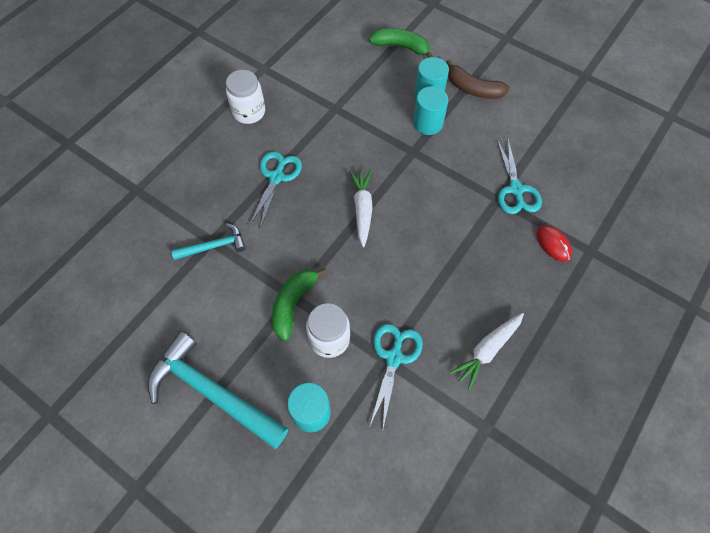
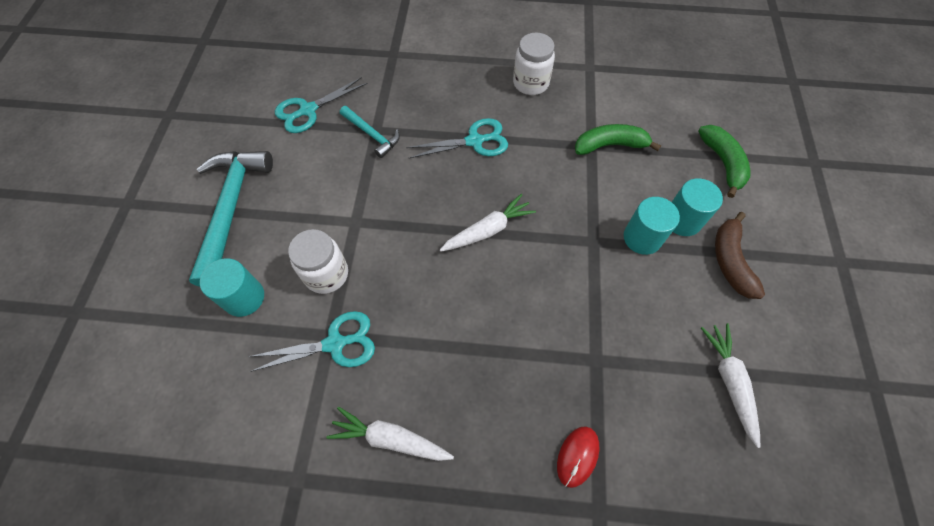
camera: 60 degrees right, 0 degrees up
green banana [272,268,327,341] -> green banana moved to [575,124,661,155]
turquoise scissors [497,139,542,214] -> turquoise scissors moved to [275,77,368,133]
none -> white carrot [701,323,761,448]

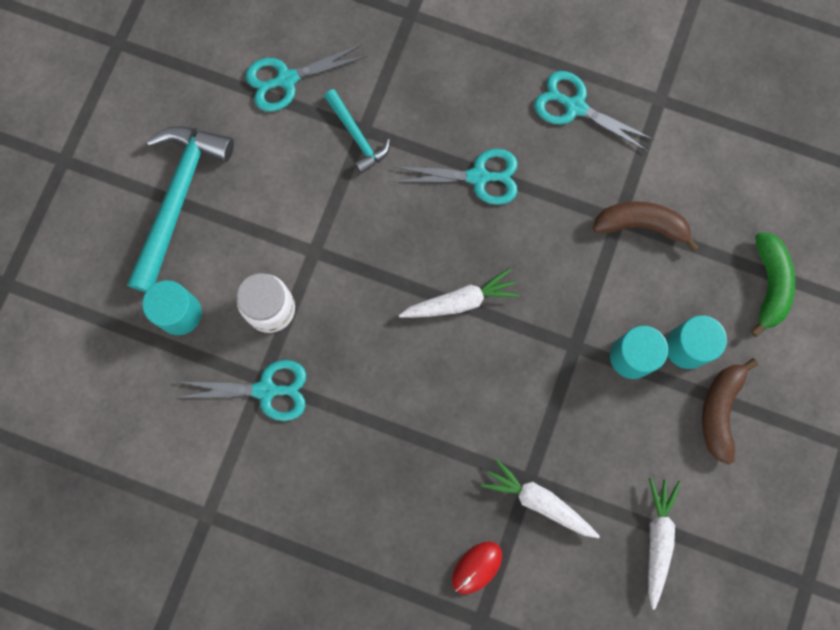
camera: 15 degrees right, 15 degrees up
white carrot [327,407,454,461] -> white carrot moved to [481,458,600,538]
white jar [513,33,555,95] -> turquoise scissors [534,71,654,152]
green banana [575,124,661,155] -> brown banana [593,201,699,252]

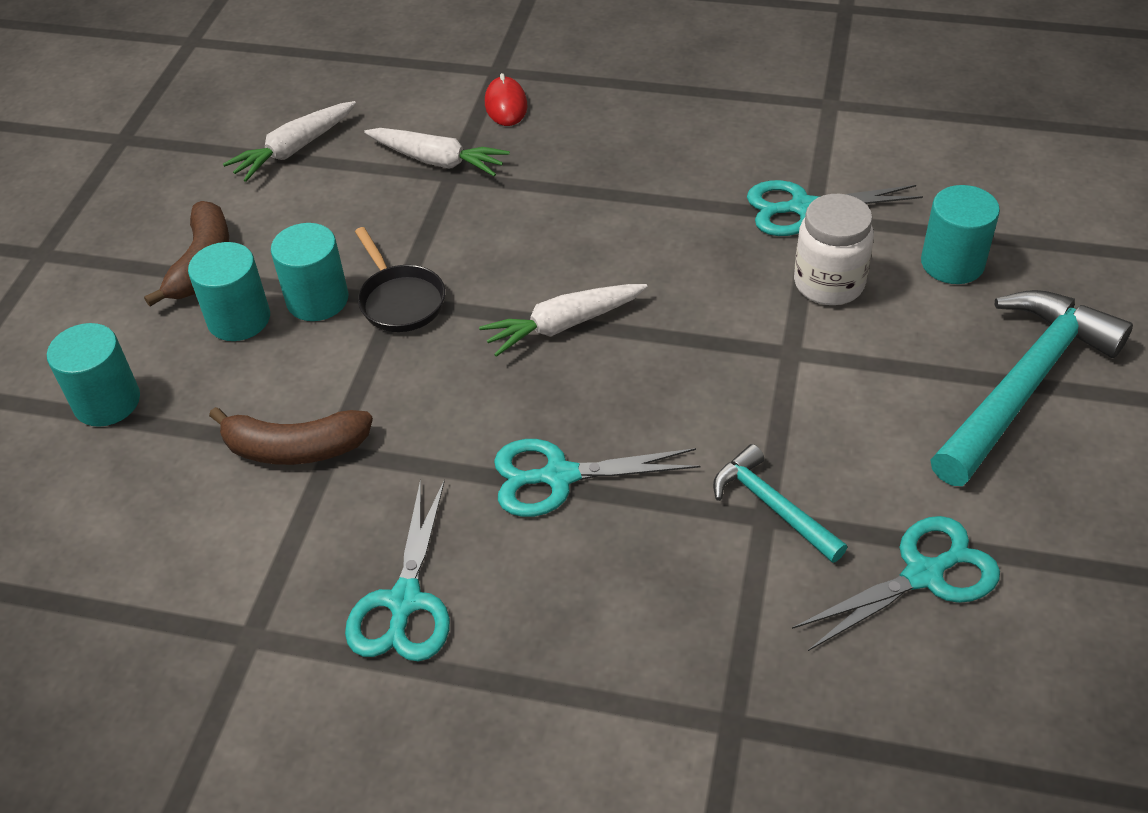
camera: 175 degrees right, 30 degrees down
turquoise hammer [127,126,234,293] -> turquoise hammer turned 150 degrees counterclockwise [931,290,1133,486]
red mouse [452,541,502,594] -> red mouse turned 45 degrees counterclockwise [485,73,528,126]
turquoise scissors [534,71,654,152] -> turquoise scissors turned 75 degrees clockwise [345,479,450,661]
white carrot [648,478,681,610] -> white carrot turned 45 degrees clockwise [223,101,356,182]
green banana [750,232,795,337] -> turquoise cylinder [47,323,140,427]
none -> black pan [355,227,445,332]

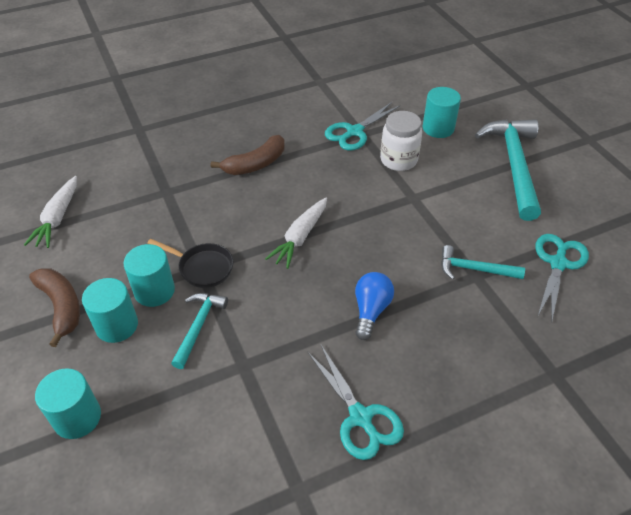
camera: 40 degrees left, 0 degrees up
brown banana [209,407,373,465] -> brown banana moved to [211,135,285,175]
white carrot [364,128,510,176] -> none
red mouse [485,73,528,126] -> none
turquoise scissors [494,439,700,517] -> blue light bulb [355,272,394,340]
none -> turquoise hammer [171,293,228,369]

